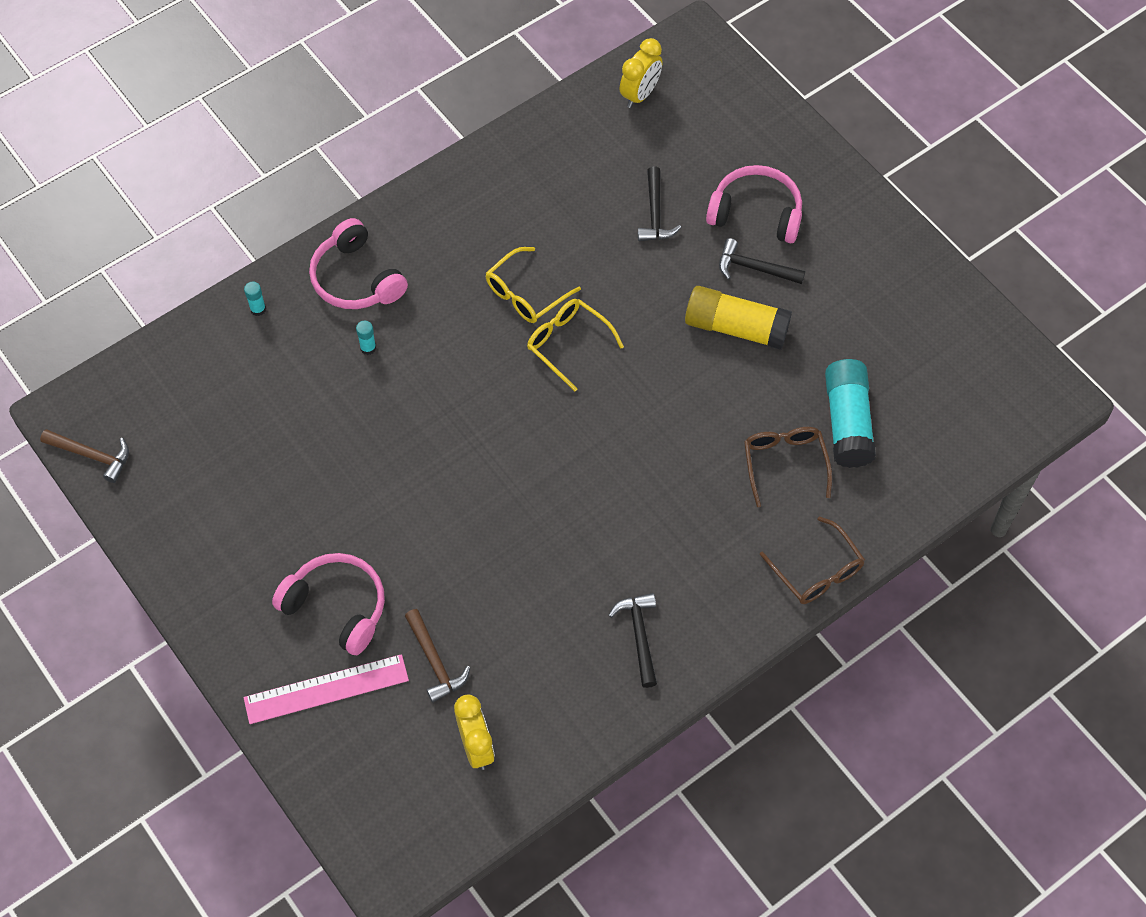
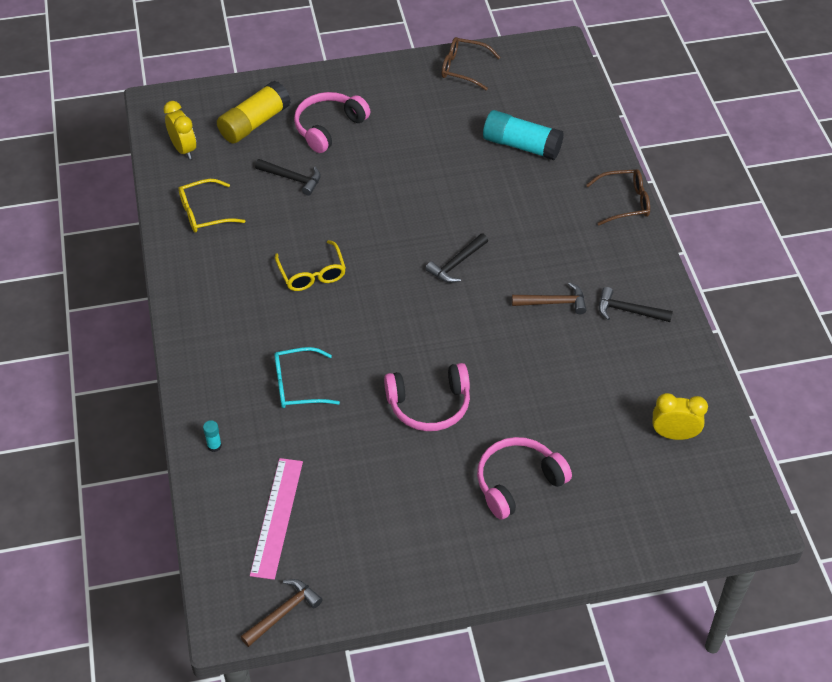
camera: 65 degrees left, 10 degrees down
pink ruler [244,654,409,724] -> pink ruler moved to [250,458,303,580]
pink headphones [309,218,408,309] -> pink headphones moved to [384,363,470,431]
turquoise glue stick [356,321,376,355] -> turquoise glasses [274,347,340,408]
brown hammer [405,609,470,703] -> brown hammer moved to [512,282,587,314]
yellow glasses [527,299,624,391] -> yellow glasses moved to [178,179,245,233]
yellow glue stick [685,286,792,350] -> yellow glue stick moved to [217,80,291,143]
black hammer [719,238,805,284] -> black hammer moved to [426,233,488,283]
brown glasses [744,427,832,507] -> brown glasses moved to [441,37,500,91]

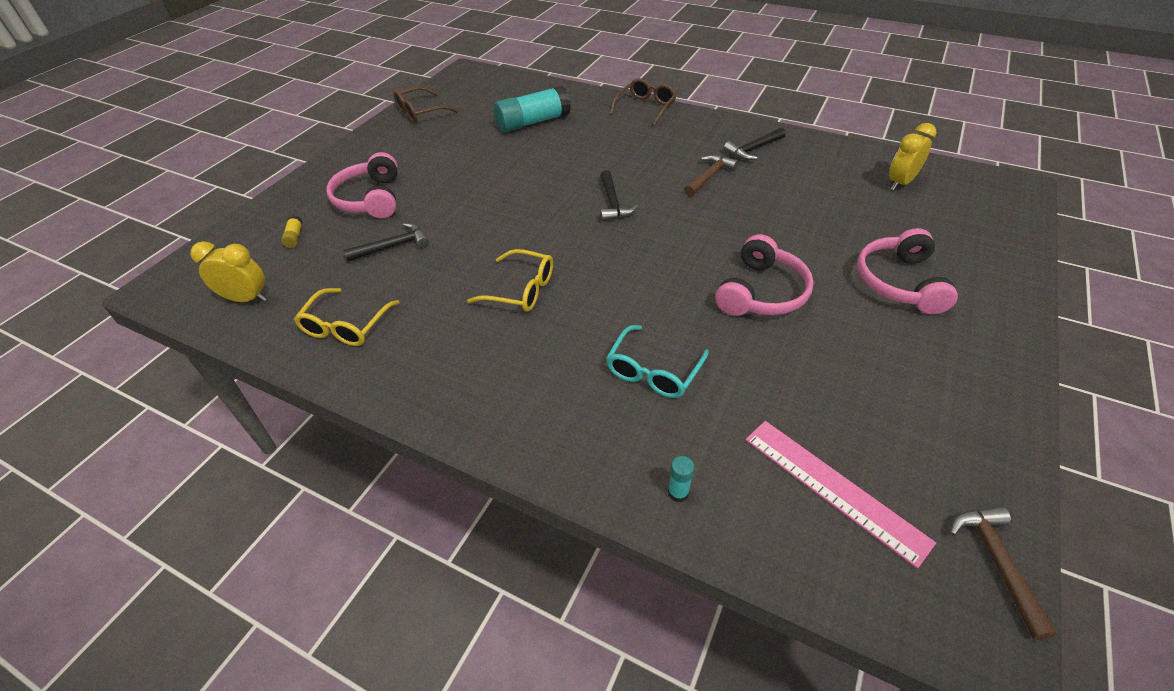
camera: 50 degrees left, 5 degrees down
yellow glue stick [217,80,291,143] -> yellow glue stick [281,215,303,248], size x0.40

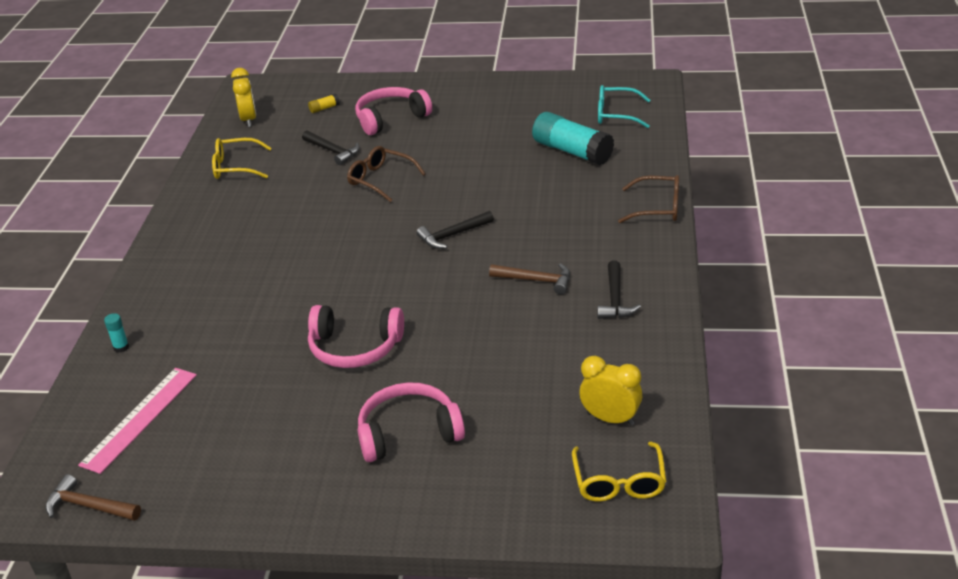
camera: 70 degrees right, 10 degrees down
brown glasses [394,87,458,123] -> brown glasses moved to [347,146,426,202]
yellow glasses [467,249,553,312] -> yellow glasses moved to [572,442,666,501]
turquoise glasses [606,325,709,398] -> turquoise glasses moved to [598,85,651,128]
black hammer [724,127,786,160] -> black hammer turned 120 degrees counterclockwise [597,260,641,319]
brown hammer [950,506,1057,640] -> brown hammer turned 135 degrees counterclockwise [45,474,141,521]

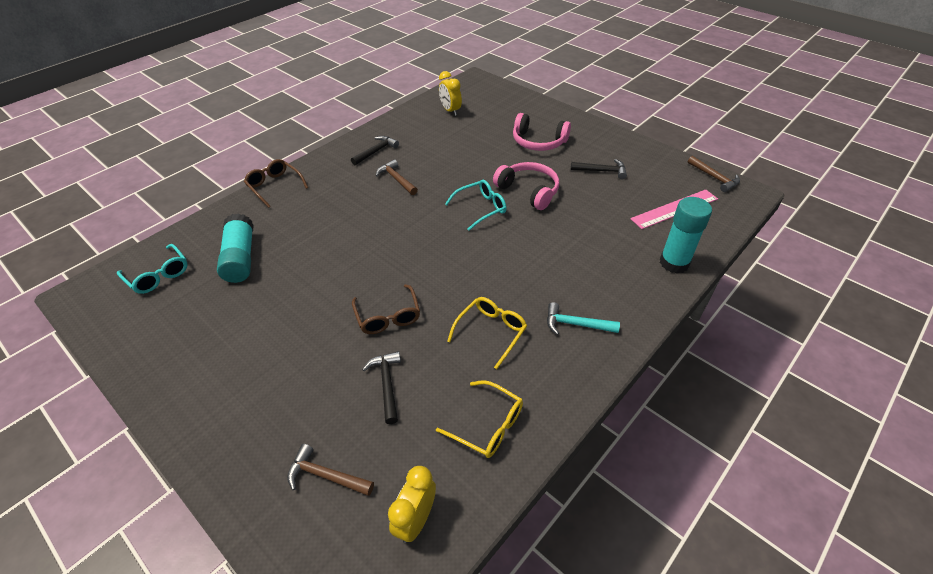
camera: 145 degrees left, 10 degrees up
turquoise glue stick [104,313,129,353] -> turquoise glue stick [660,197,712,274], size x2.48
yellow glue stick [308,94,340,113] -> brown hammer [287,444,374,496]
pink headphones [355,87,432,135] -> none
black hammer [416,211,494,249] -> black hammer moved to [571,159,627,179]
yellow glasses [572,442,666,501] -> yellow glasses moved to [447,297,527,369]
none -> turquoise glasses [445,180,507,231]
none -> turquoise hammer [547,302,620,335]

